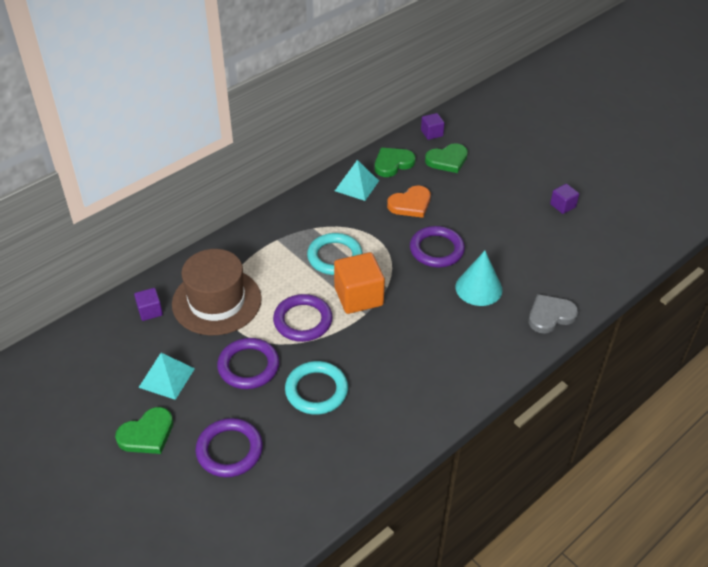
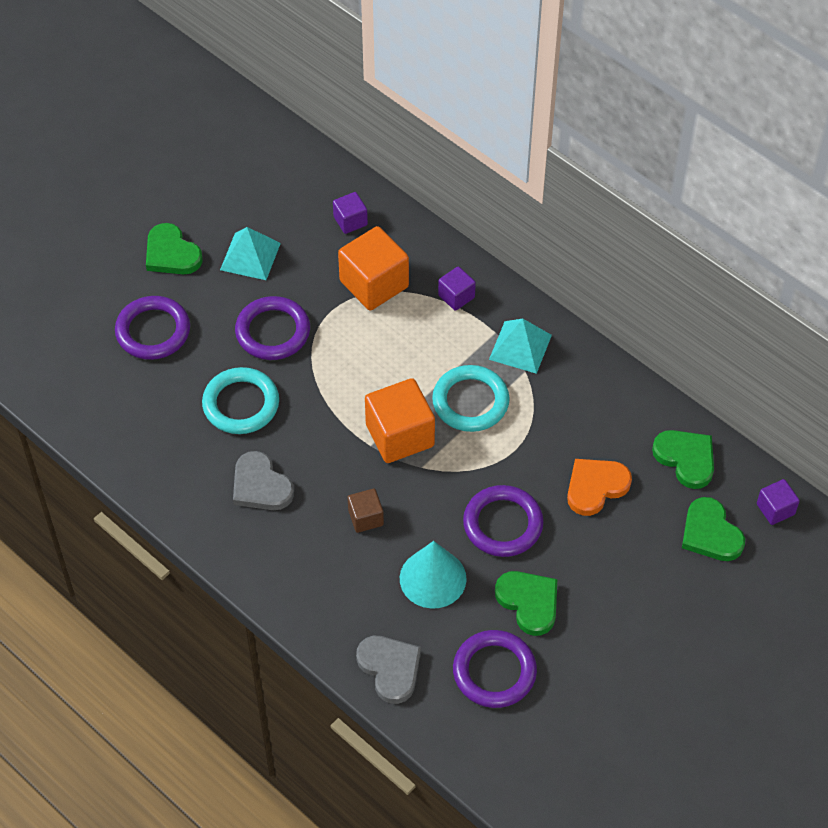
camera: 85 degrees right, 10 degrees up
brown hat [172,249,262,335] -> orange cube [338,226,409,310]
purple ring [273,294,333,342] -> purple ring moved to [453,630,537,708]
turquoise pyramid [335,160,379,201] -> turquoise pyramid moved to [489,318,552,374]
orange heart [387,186,431,218] -> orange heart turned 90 degrees clockwise [567,459,632,516]
purple cube [550,184,579,214] -> purple cube moved to [438,266,476,311]
none -> grey heart [233,451,294,510]
none -> brown cube [348,489,384,533]
none -> green heart [495,571,557,636]

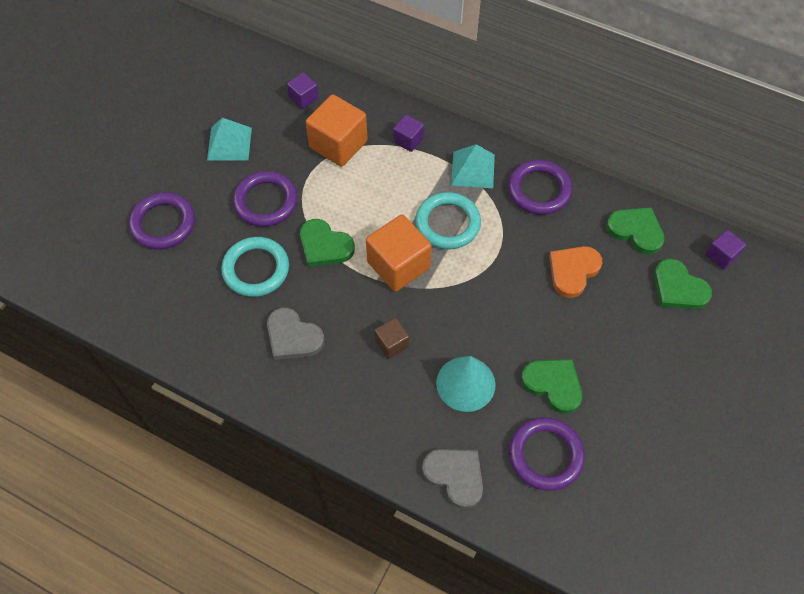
camera: 15 degrees left, 5 degrees up
green heart [146,223,203,274] -> green heart moved to [300,219,355,267]
purple ring [463,485,544,557] -> purple ring moved to [508,160,572,215]

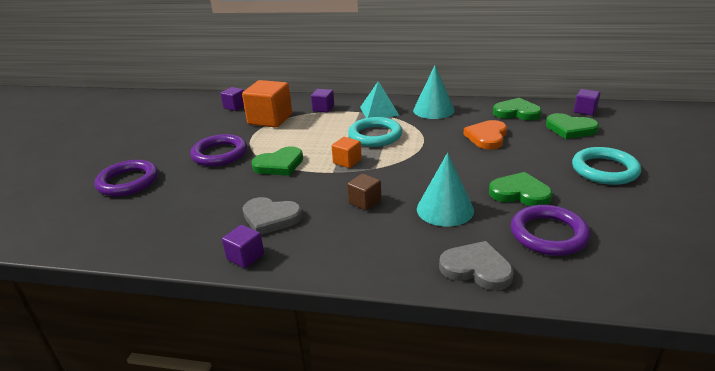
camera: 15 degrees left, 30 degrees down
turquoise pyramid [207,118,252,161] -> none
turquoise ring [221,237,289,297] -> turquoise ring moved to [572,147,641,185]
green heart [300,219,355,267] -> green heart turned 45 degrees counterclockwise [251,146,303,176]
orange cube [366,215,432,292] -> orange cube [332,137,362,168], size x0.53
purple ring [508,160,572,215] -> turquoise cone [413,66,455,119]
none -> purple cube [222,225,264,268]

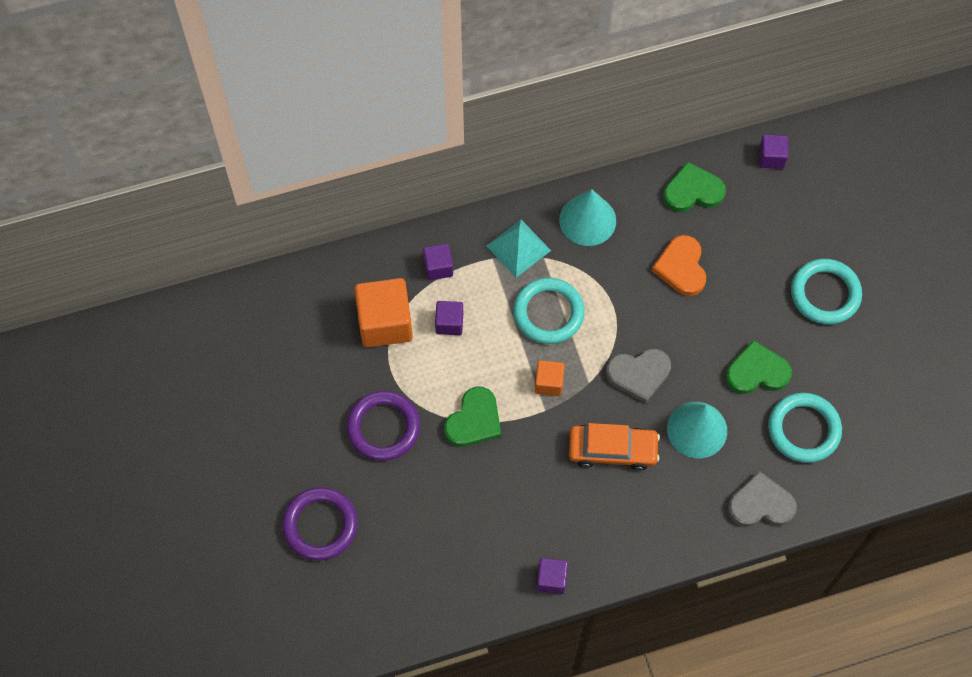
camera: 30 degrees left, 35 degrees up
purple cube [221,87,244,111] -> purple cube moved to [435,301,463,335]
grey heart [243,197,302,235] -> grey heart moved to [606,349,671,403]
brown cube [347,174,381,211] -> orange car [569,423,660,471]
purple ring [511,205,590,256] -> turquoise ring [768,393,842,463]
green heart [546,113,599,139] -> none

